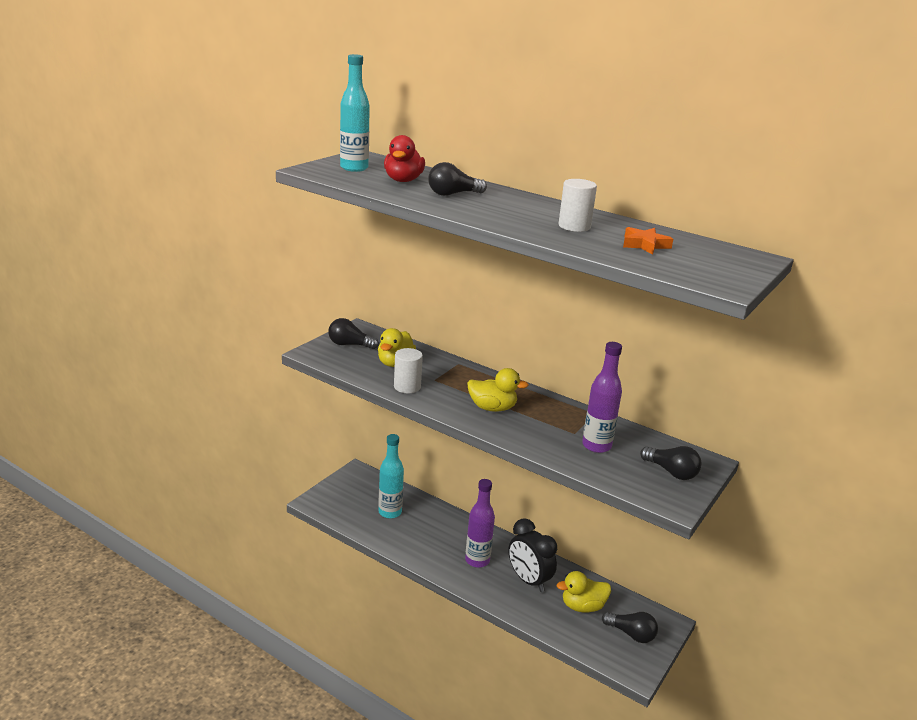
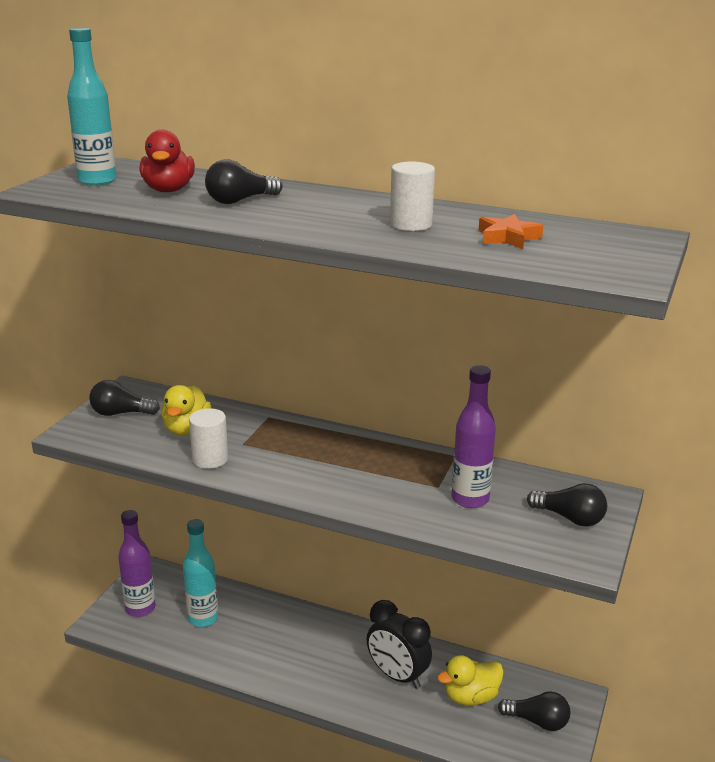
camera: 10 degrees left, 0 degrees up
purple bottle [465,479,495,568] -> purple bottle moved to [118,510,156,617]
yellow duck [467,368,529,412] -> none

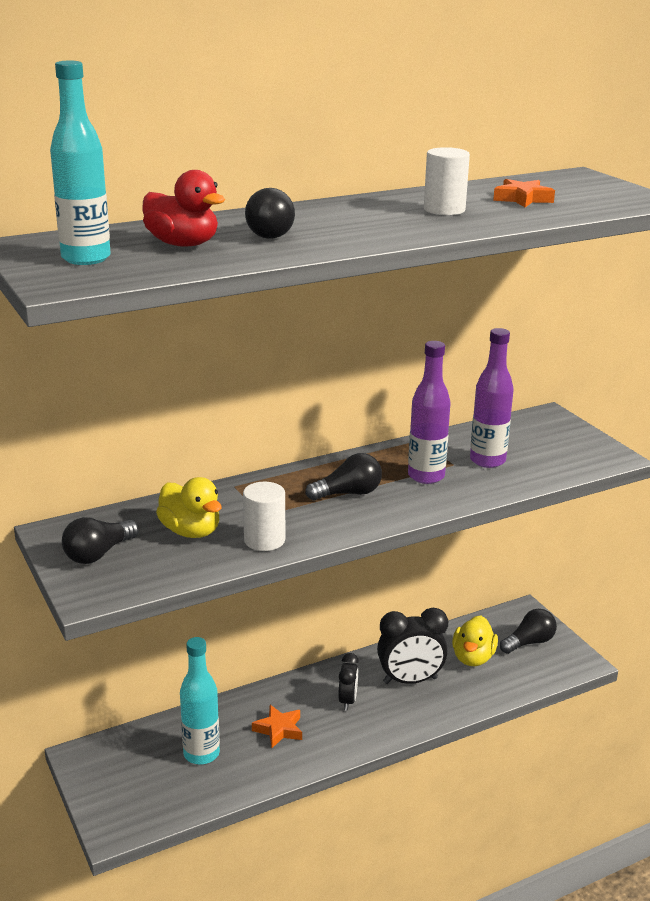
camera: 50 degrees left, 0 degrees up
purple bottle [118,510,156,617] -> purple bottle moved to [408,341,451,484]
black light bulb [527,483,607,527] -> black light bulb moved to [305,453,382,500]
none -> orange star [252,705,302,748]
none -> black clock [338,653,359,710]

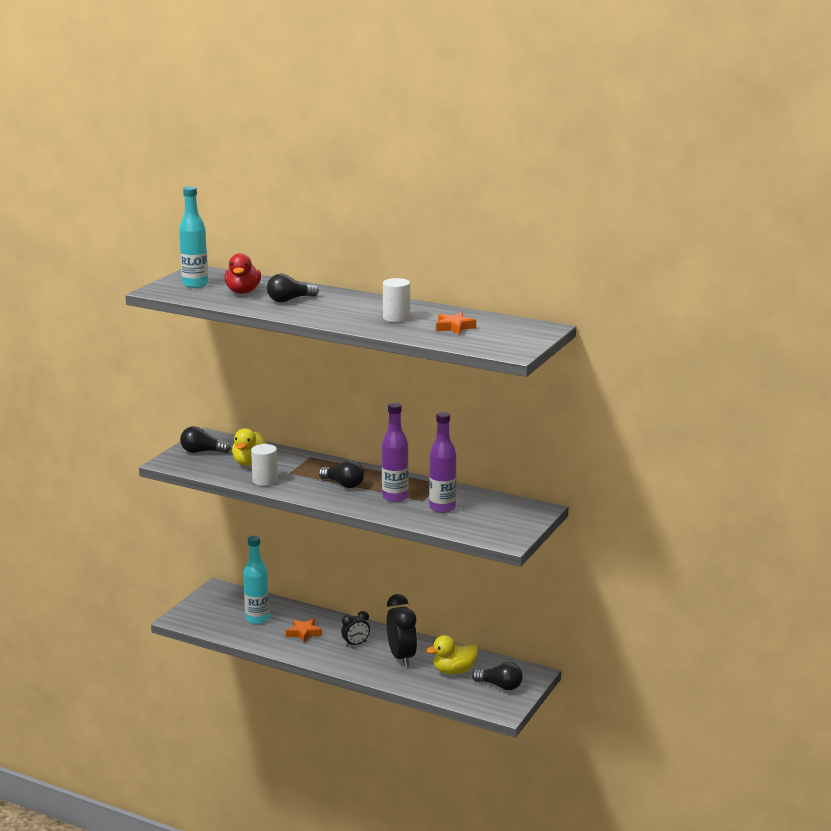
camera: 55 degrees right, 5 degrees down
black clock [377,608,448,684] -> black clock turned 150 degrees counterclockwise [386,594,417,667]

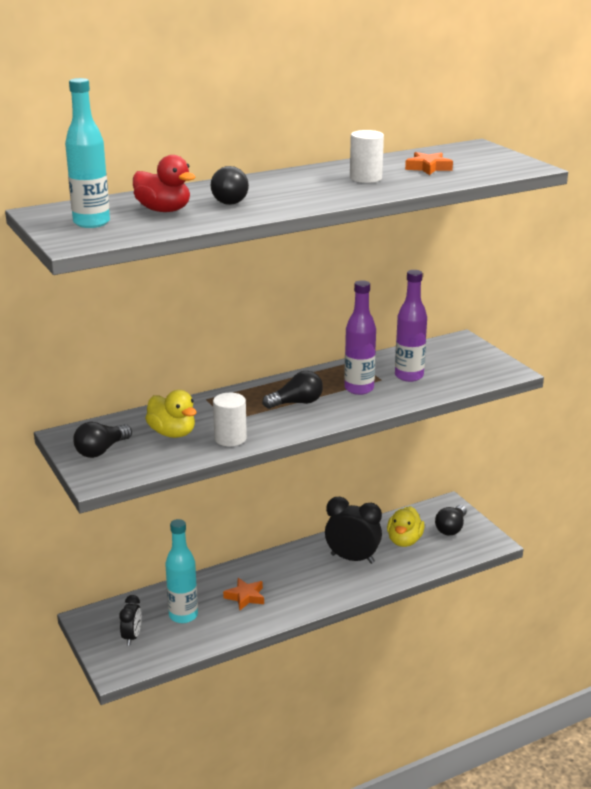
camera: 55 degrees left, 5 degrees up
black clock [341,611,370,647] -> black clock moved to [119,595,142,645]
black light bulb [472,662,523,690] -> black light bulb turned 150 degrees clockwise [435,505,467,535]

